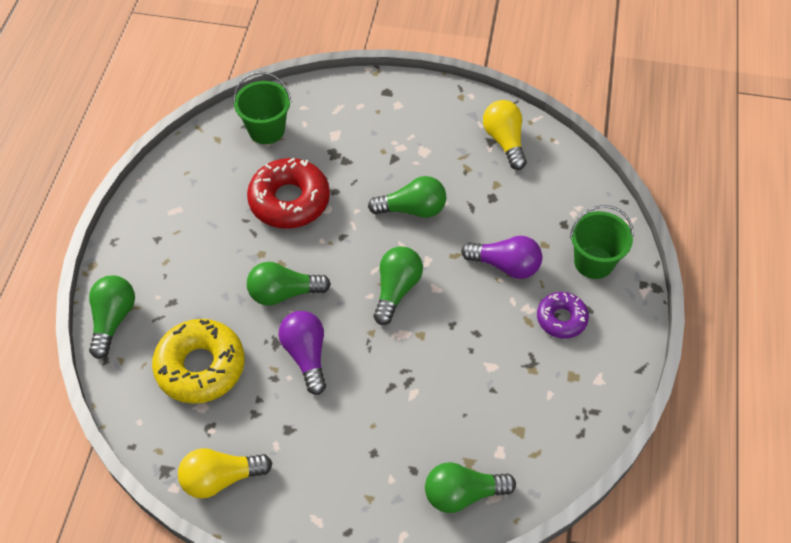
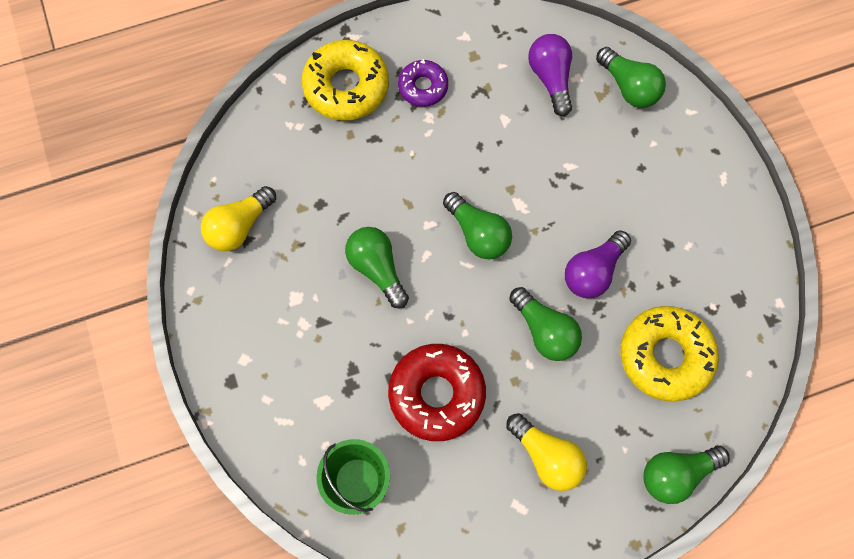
camera: 120 degrees left, 15 degrees up
yellow light bulb [178,448,272,499] -> yellow light bulb moved to [506,413,587,491]
green light bulb [374,246,423,325] -> green light bulb turned 120 degrees counterclockwise [443,192,512,259]
purple light bulb [461,236,542,279] -> purple light bulb moved to [528,34,572,116]
green bucket [570,205,633,279] -> yellow donut [302,40,389,121]

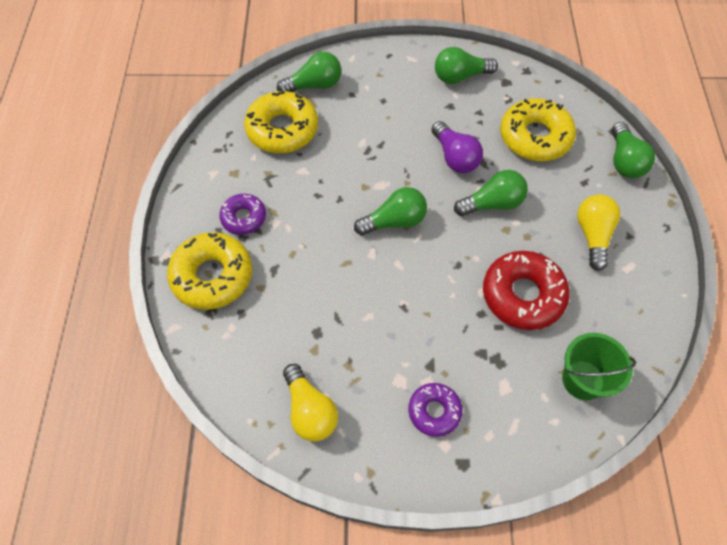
camera: 70 degrees left, 10 degrees down
green light bulb [345,227,409,308] -> green light bulb moved to [435,47,498,84]
yellow light bulb [506,413,587,491] -> yellow light bulb turned 60 degrees counterclockwise [577,195,620,271]
purple light bulb [528,34,572,116] -> yellow donut [244,91,318,153]
none -> purple donut [408,383,462,437]

